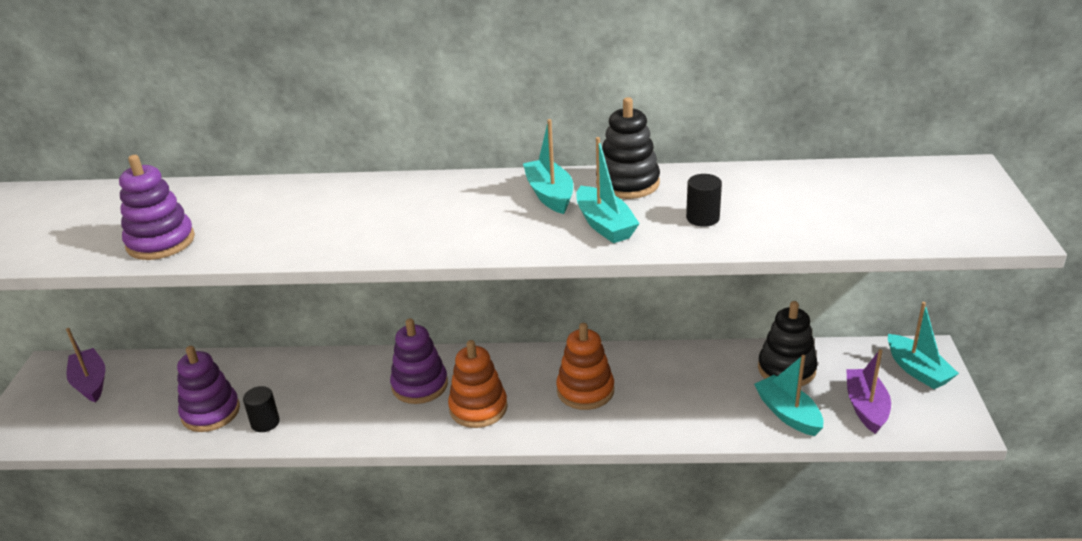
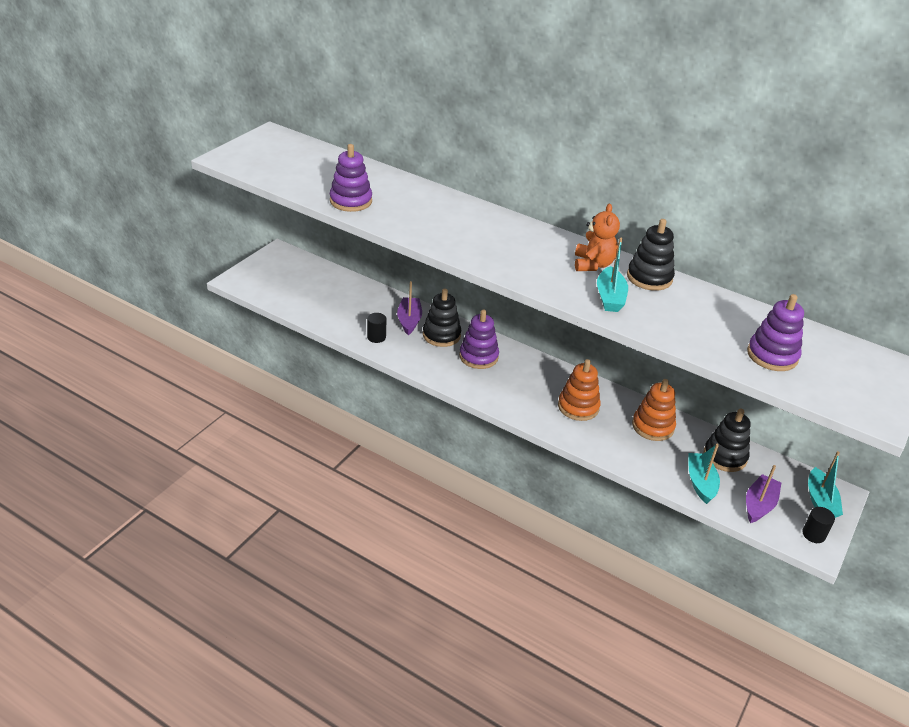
camera: 25 degrees right, 5 degrees up
purple boat [66,328,105,402] -> purple boat moved to [397,281,422,335]
purple stacking toy [177,346,240,432] -> purple stacking toy moved to [747,294,804,371]
orange stacking toy [448,340,508,428] -> orange stacking toy moved to [632,379,676,441]
turquoise boat [523,119,573,214] -> orange teddy bear [575,204,620,271]
black cylinder [686,174,722,227] -> black cylinder moved to [802,507,835,543]
none -> black stacking toy [423,288,461,347]

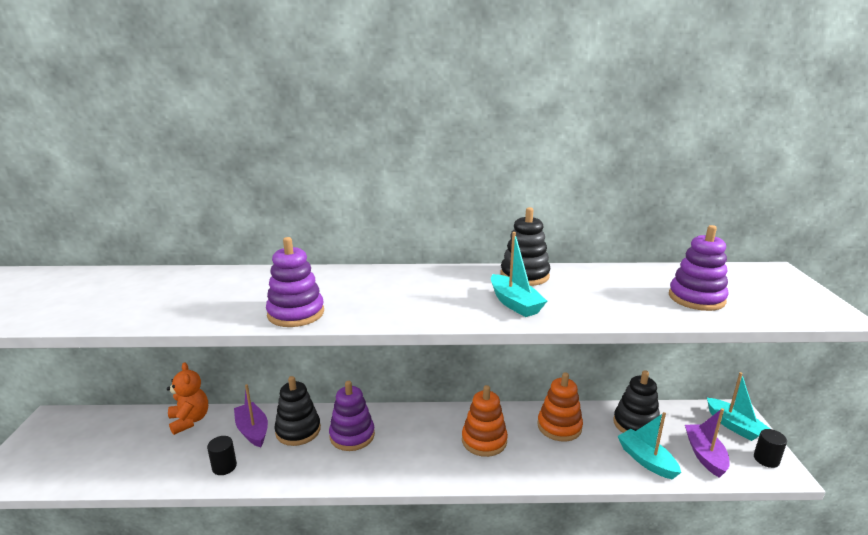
camera: 30 degrees left, 15 degrees down
purple stacking toy [330,144,372,212] -> purple stacking toy moved to [266,237,324,327]
orange teddy bear [575,204,620,271] -> orange teddy bear moved to [167,362,208,435]

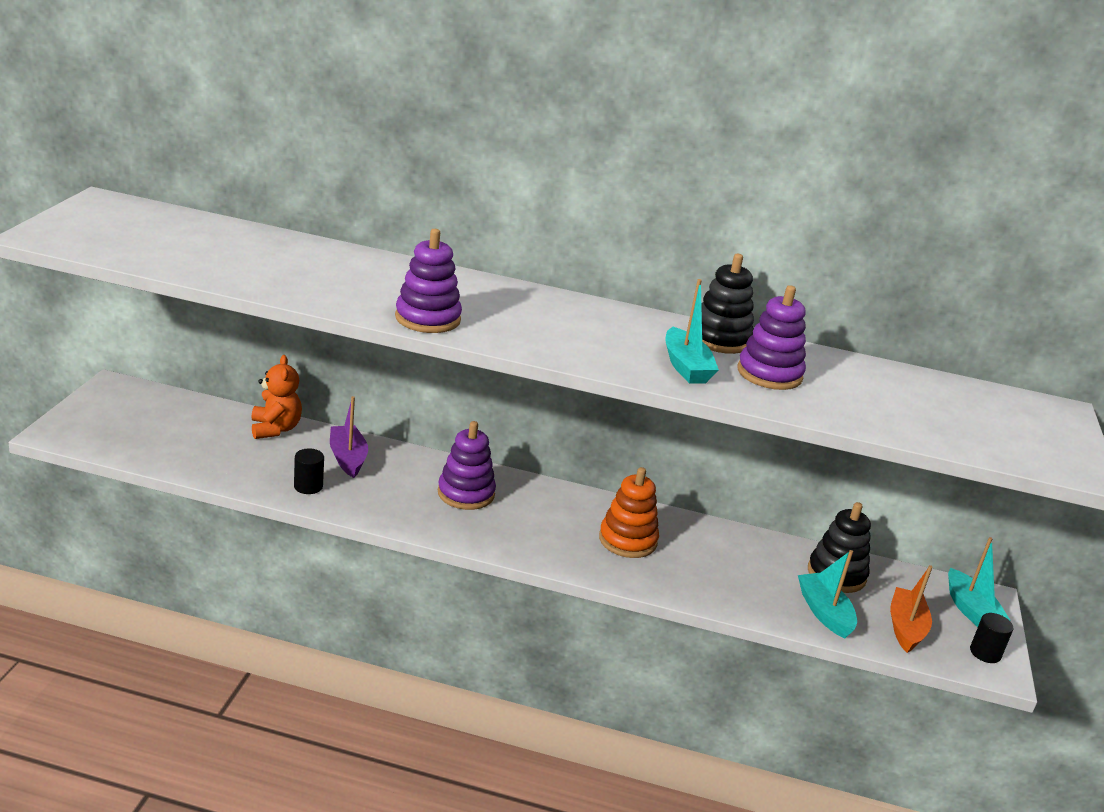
camera: 10 degrees right, 5 degrees up
black stacking toy [274,376,321,446] -> none
orange stacking toy [537,373,583,442] -> none
purple stacking toy [669,225,729,311] -> purple stacking toy moved to [738,285,806,390]
purple boat [685,408,730,478] -> orange boat [890,565,932,653]

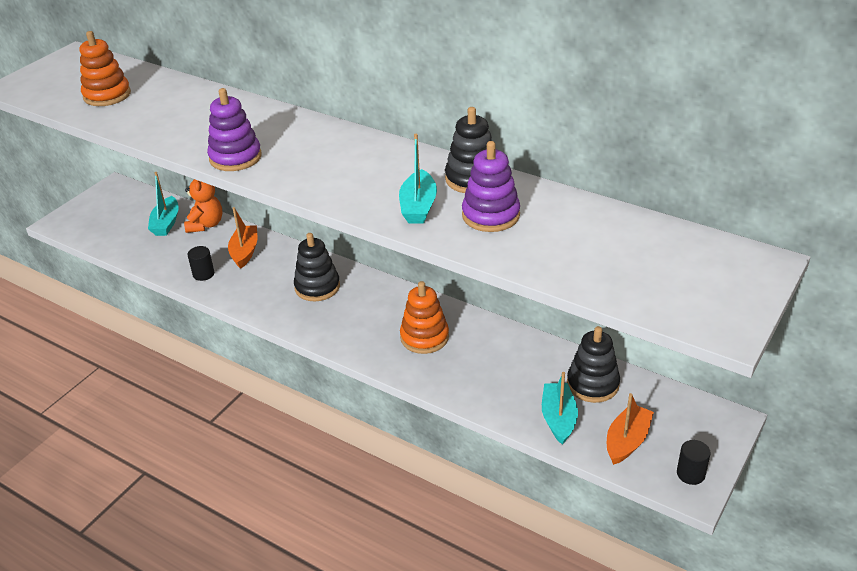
camera: 25 degrees right, 10 degrees up
purple boat [330,396,368,478] -> orange boat [228,207,257,269]
purple stacking toy [438,421,496,510] -> black stacking toy [294,233,340,302]
turquoise boat [948,537,1011,627] -> turquoise boat moved to [148,172,179,236]
none -> orange stacking toy [80,31,131,106]

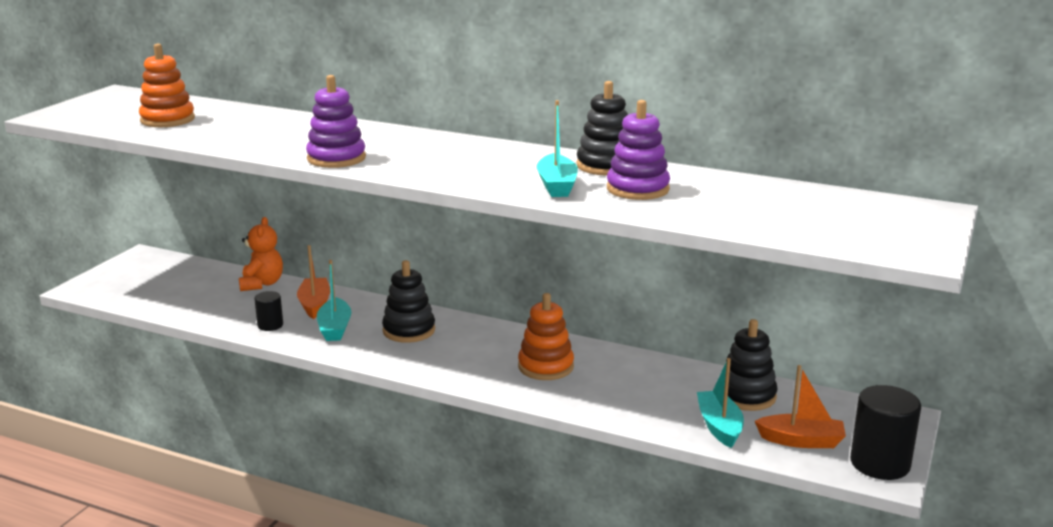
camera: 10 degrees left, 15 degrees down
turquoise boat [148,172,179,236] -> turquoise boat moved to [317,260,352,341]
orange boat [607,393,654,465] -> orange boat turned 75 degrees clockwise [755,365,846,448]
black cylinder [677,440,711,485] -> black cylinder [850,385,921,480], size x1.85

